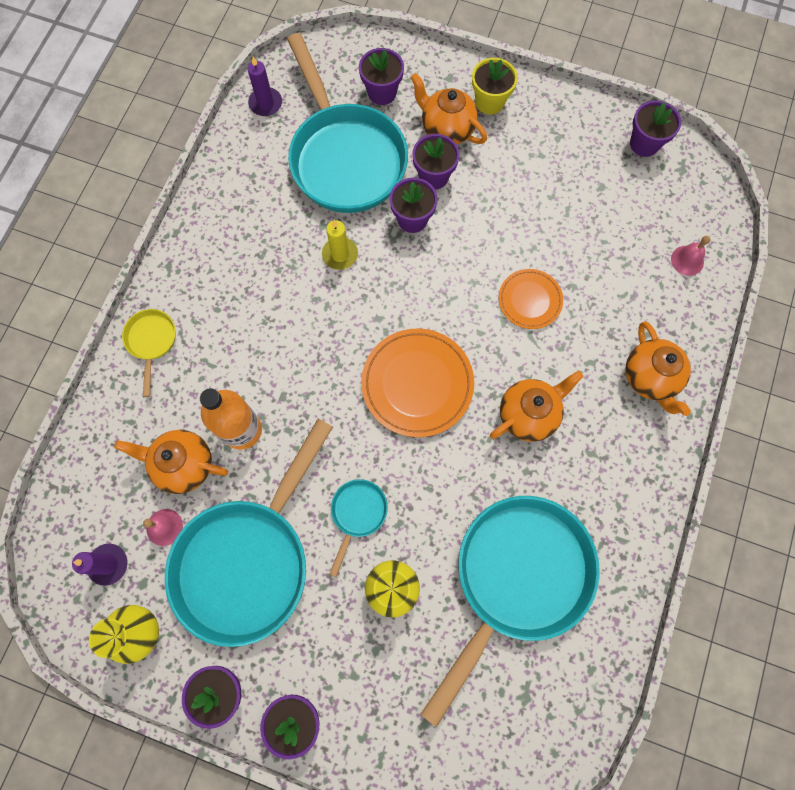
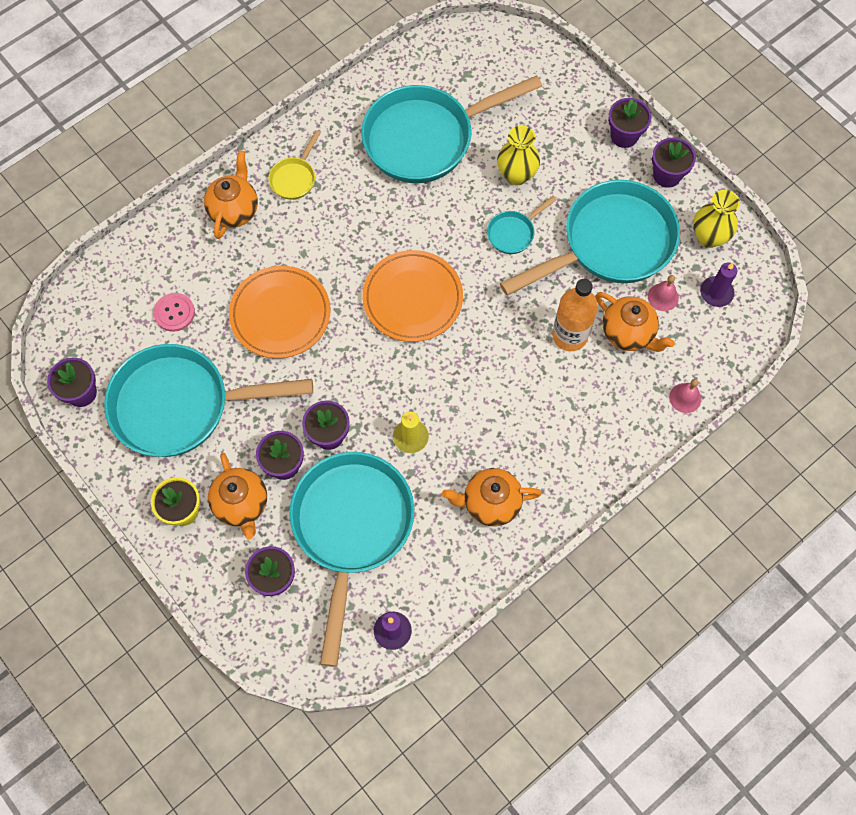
camera: 150 degrees left, 5 degrees down
yellow pan [122,309,176,397] -> yellow pan moved to [268,130,321,200]
orange teapot [490,371,583,442] -> orange teapot moved to [442,468,542,527]
orange plate [499,269,563,329] -> orange plate [229,266,331,358], size x1.68
pink bell [671,236,711,276] -> pink bell moved to [669,379,701,413]
none -> turquoise pan [104,344,313,457]
none -> pink button [153,293,195,332]

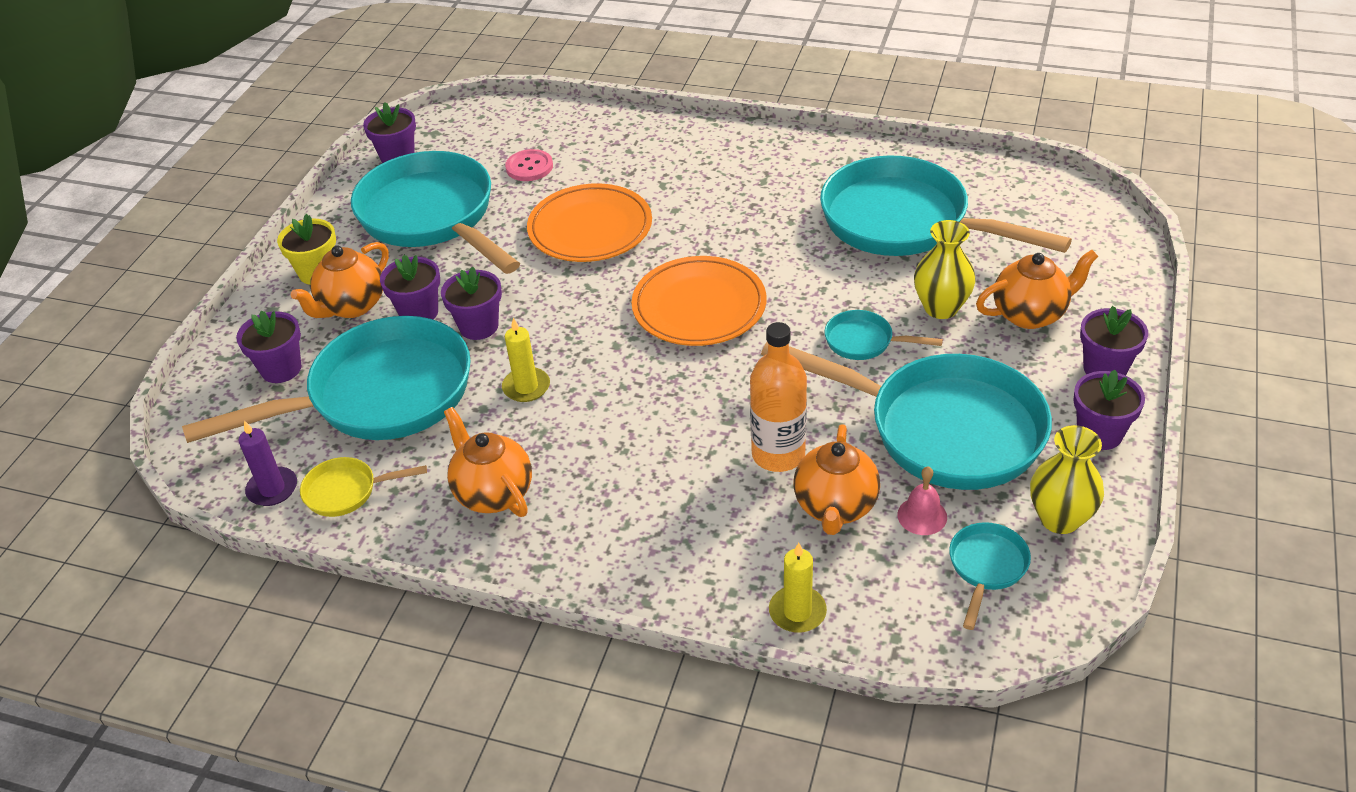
camera: 60 degrees right, 25 degrees down
orange teapot [204,151,258,239] -> orange teapot moved to [976,250,1098,329]
yellow pan [268,130,321,200] -> yellow pan moved to [300,457,427,517]
pink bell [669,379,701,413] -> yellow candle [769,543,827,633]
purple candle [700,262,737,307] -> turquoise pan [949,522,1031,630]

